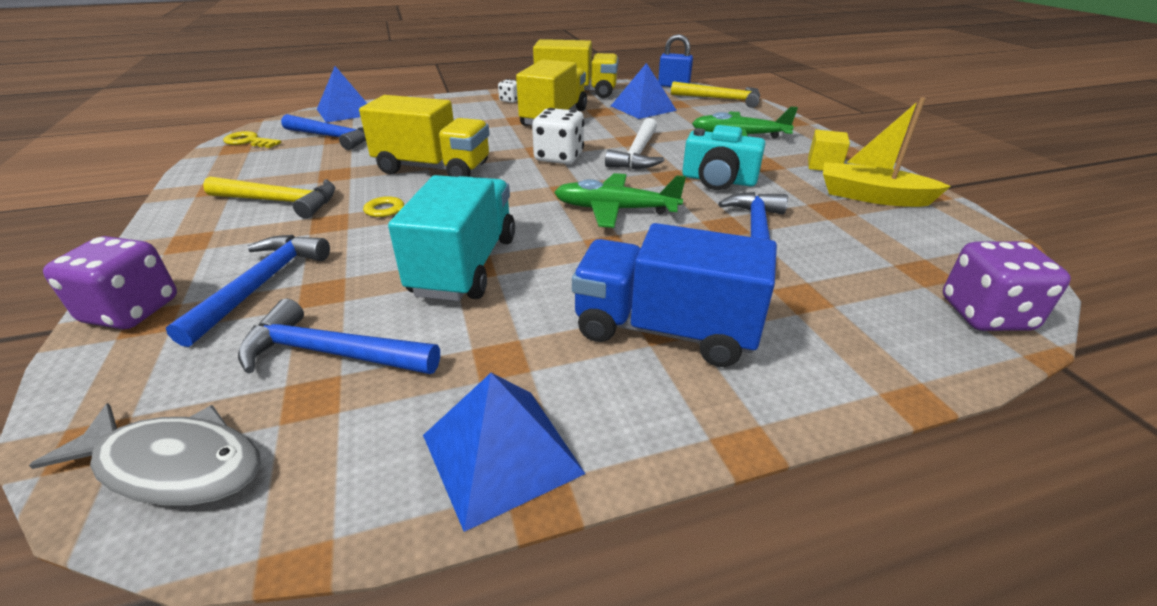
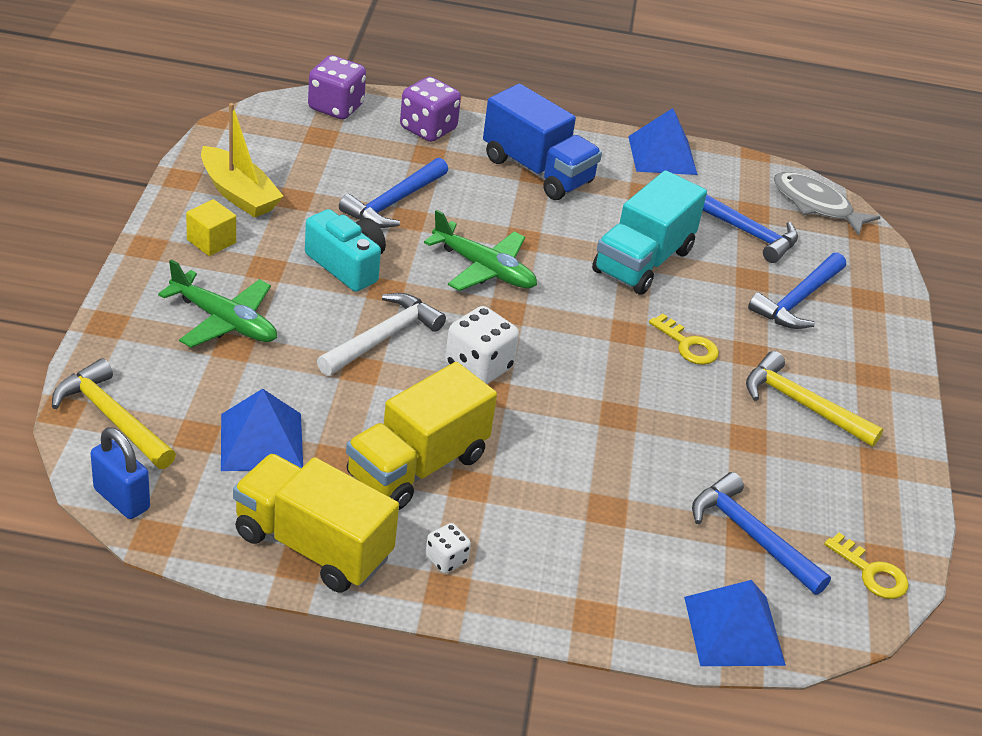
camera: 160 degrees left, 5 degrees up
purple dice [43,236,177,329] -> purple dice moved to [400,77,461,142]
yellow truck [359,95,489,177] -> none

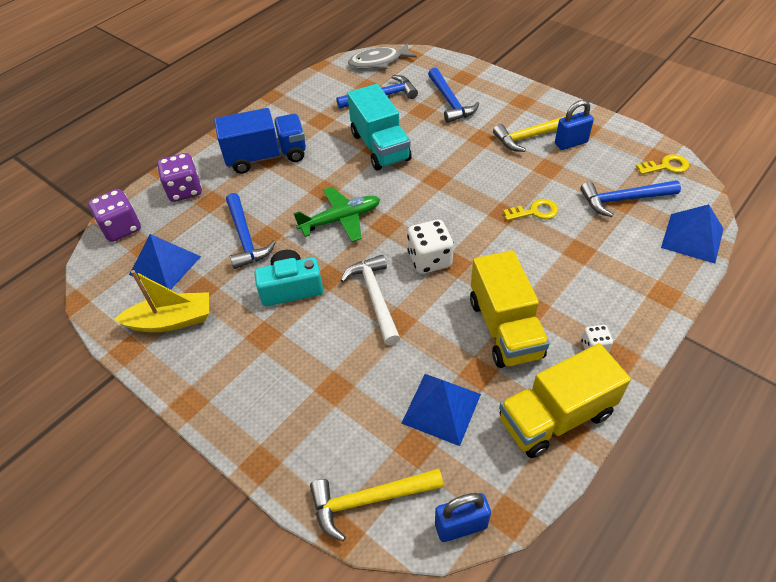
camera: 50 degrees left, 10 degrees up
green plane [158,259,277,348] -> none
yellow cube [186,199,236,256] -> none
blue pyramid [628,108,698,175] -> blue pyramid moved to [129,234,201,290]
yellow key [649,313,719,365] -> yellow key moved to [503,199,558,221]
none -> blue padlock [555,100,594,150]

